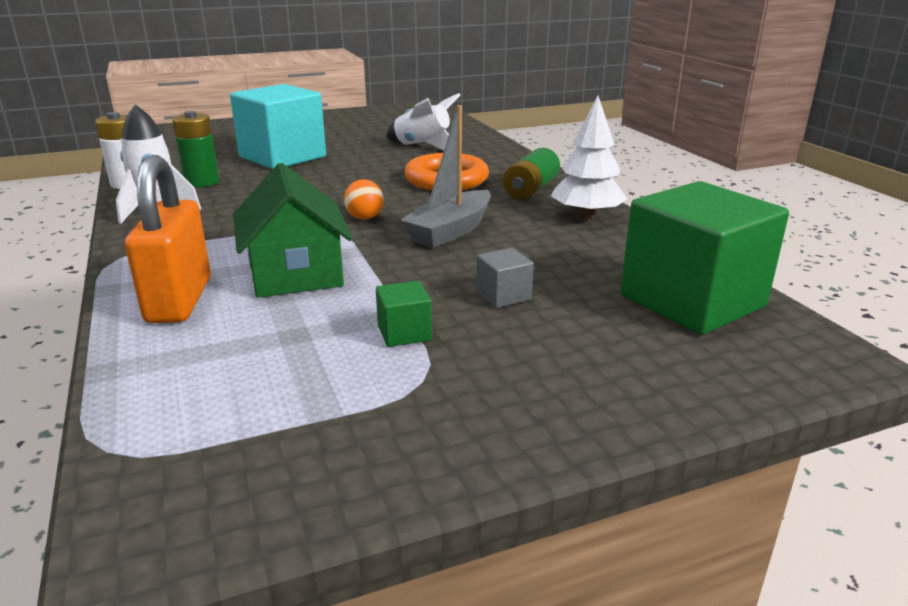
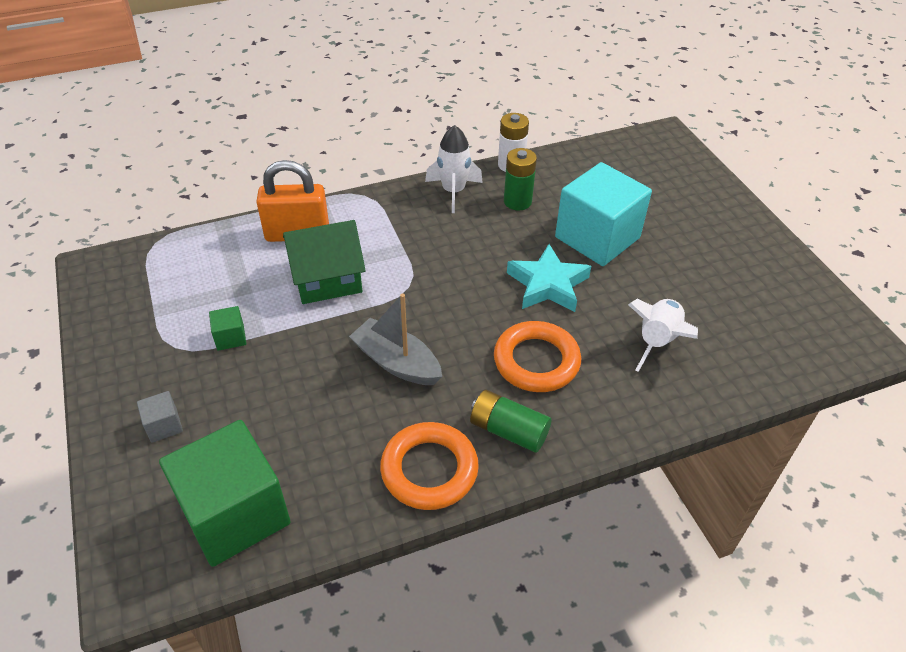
camera: 90 degrees right, 20 degrees up
orange ball [344,179,384,220] -> none
grey cube [476,248,534,308] -> grey cube moved to [137,391,183,443]
white tree [551,96,627,219] -> orange ring [380,422,479,510]
none -> turquoise star [507,244,591,312]

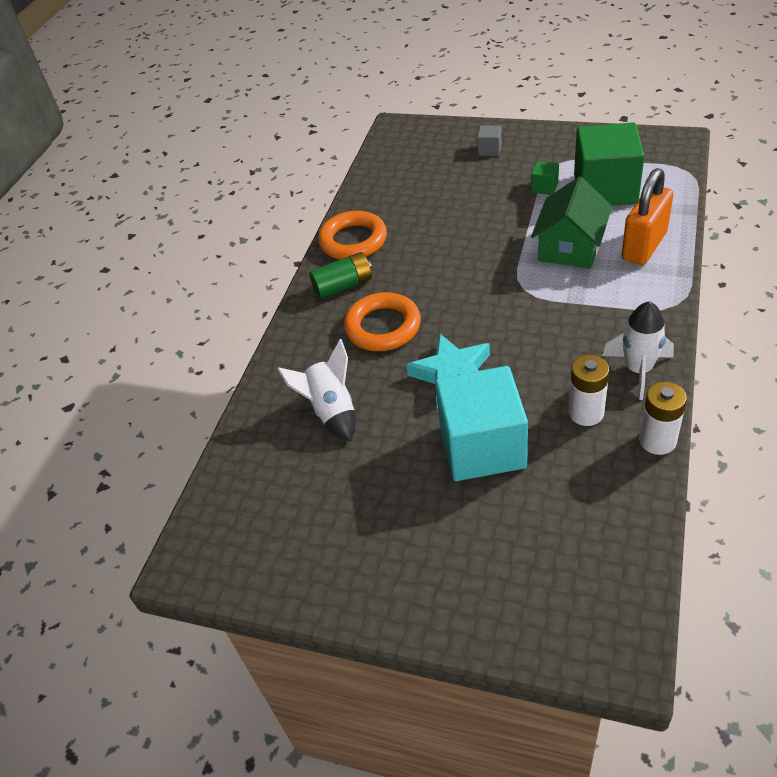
camera: 135 degrees right, 0 degrees up
green cube [159,420,291,567] -> green cube moved to [574,122,645,205]
grey boat [349,293,442,385] -> none
green battery [504,148,537,210] -> white battery [569,355,609,426]

